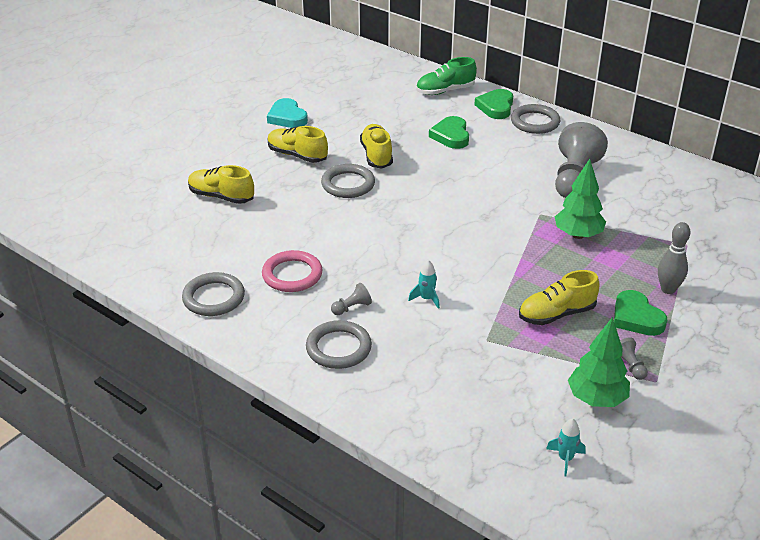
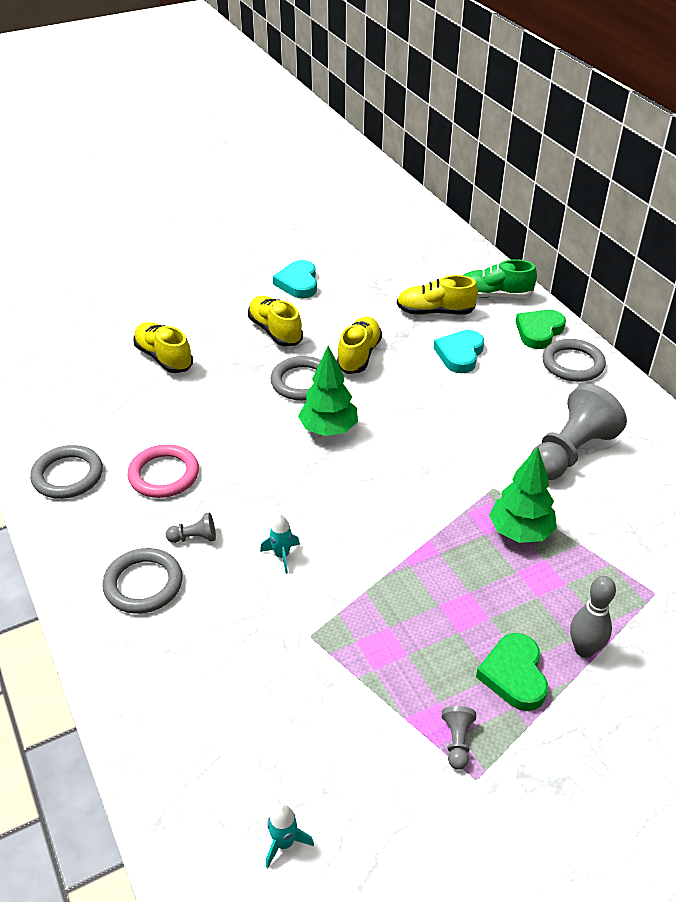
camera: 25 degrees right, 5 degrees up
green heart [429,116,469,149] -> turquoise heart [434,330,484,373]
yellow shoe [519,270,600,325] -> yellow shoe moved to [397,275,478,315]
green tree [568,317,630,407] -> green tree moved to [298,346,358,436]

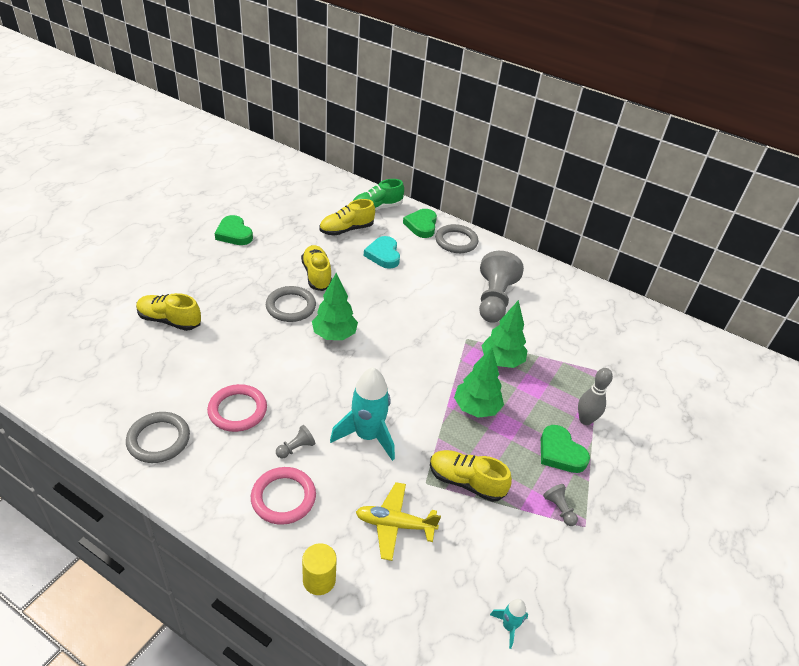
camera: 35 degrees left, 0 degrees up
grey ring [102,548,183,614] -> pink ring [251,467,316,525]
yellow shoe [248,296,303,346] -> yellow shoe moved to [430,450,512,502]
turquoise rocket [260,514,300,574] -> turquoise rocket [330,367,395,461], size x2.14
turquoise heart [273,260,317,299] -> green heart [215,215,253,245]
none -> yellow cylinder [302,543,337,595]
none -> yellow plane [356,482,441,561]
none -> green tree [454,347,504,418]

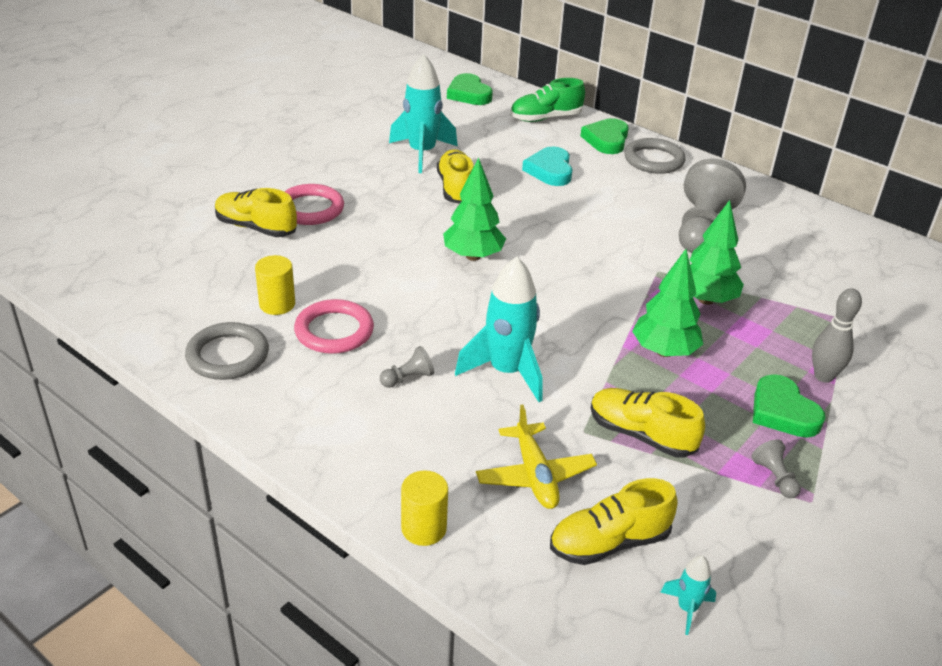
camera: 10 degrees right, 5 degrees down
green heart [215,215,253,245] -> green heart moved to [447,73,493,105]
pink ring [251,467,316,525] -> pink ring moved to [284,184,344,225]
grey ring [266,286,316,322] -> none
yellow shoe [319,199,375,236] -> yellow shoe moved to [550,478,678,565]
yellow plane [356,482,441,561] -> yellow plane turned 120 degrees counterclockwise [476,405,597,509]
none -> yellow cylinder [255,255,295,315]
none -> turquoise rocket [389,54,458,173]

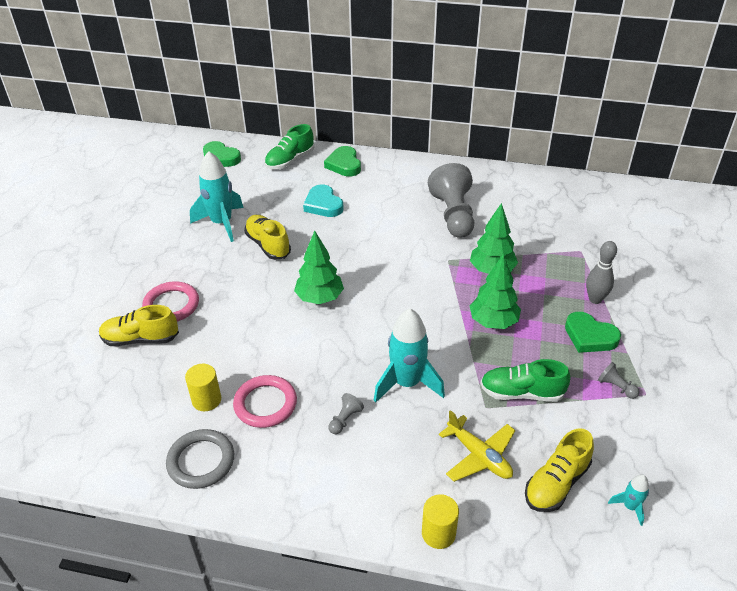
camera: 25 degrees left, 5 degrees up
yellow shoe [591,388,705,458] -> green shoe [480,359,570,402]
grey ring [624,138,686,174] -> none

